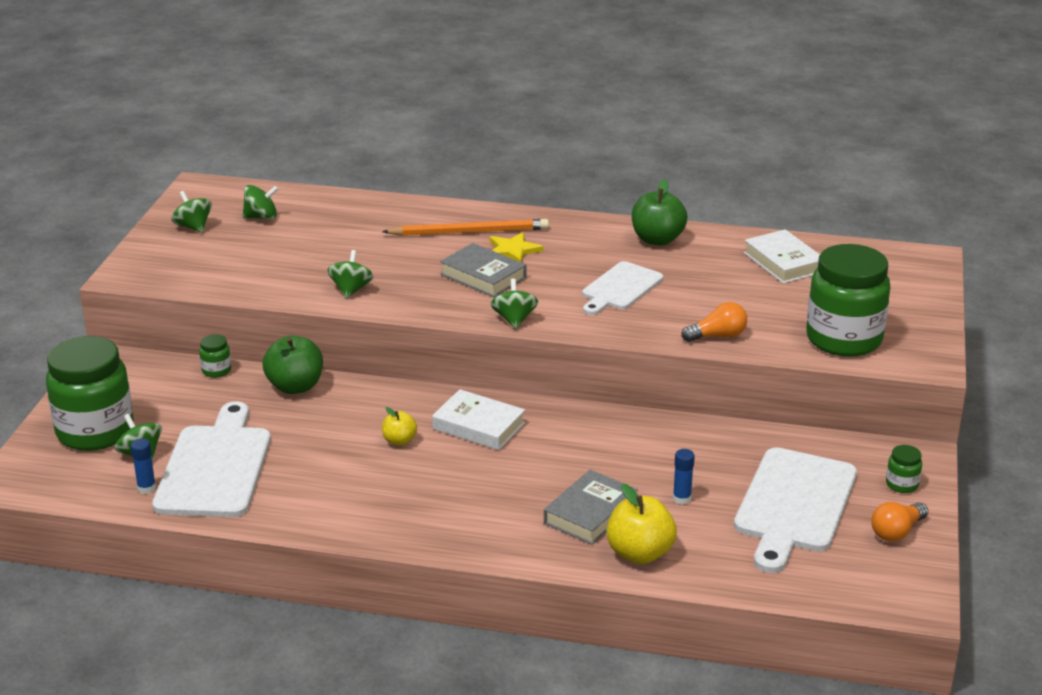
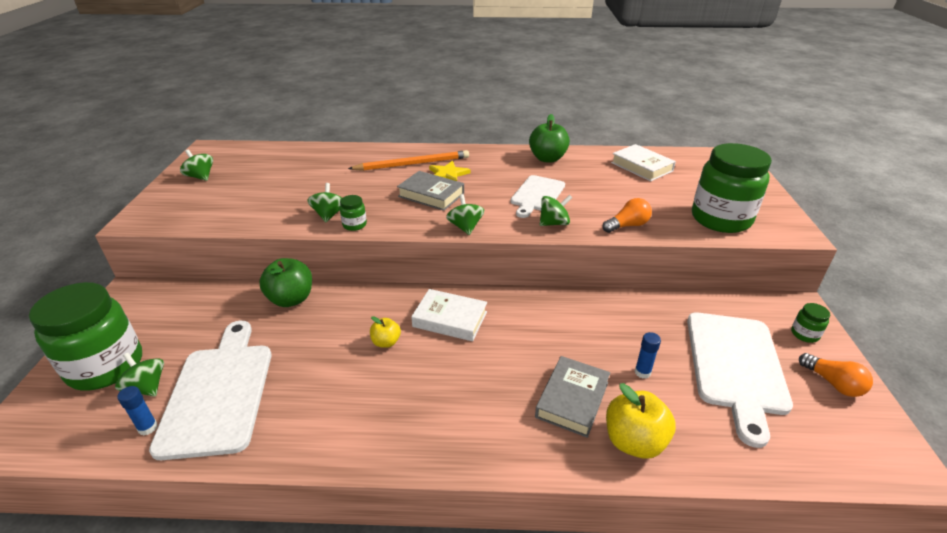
camera: 10 degrees left, 5 degrees up
green jar [199,334,231,378] -> green jar moved to [340,195,367,231]
green spinning top [243,185,278,219] -> green spinning top moved to [540,195,572,226]
orange light bulb [871,502,928,542] -> orange light bulb turned 75 degrees counterclockwise [799,353,873,397]

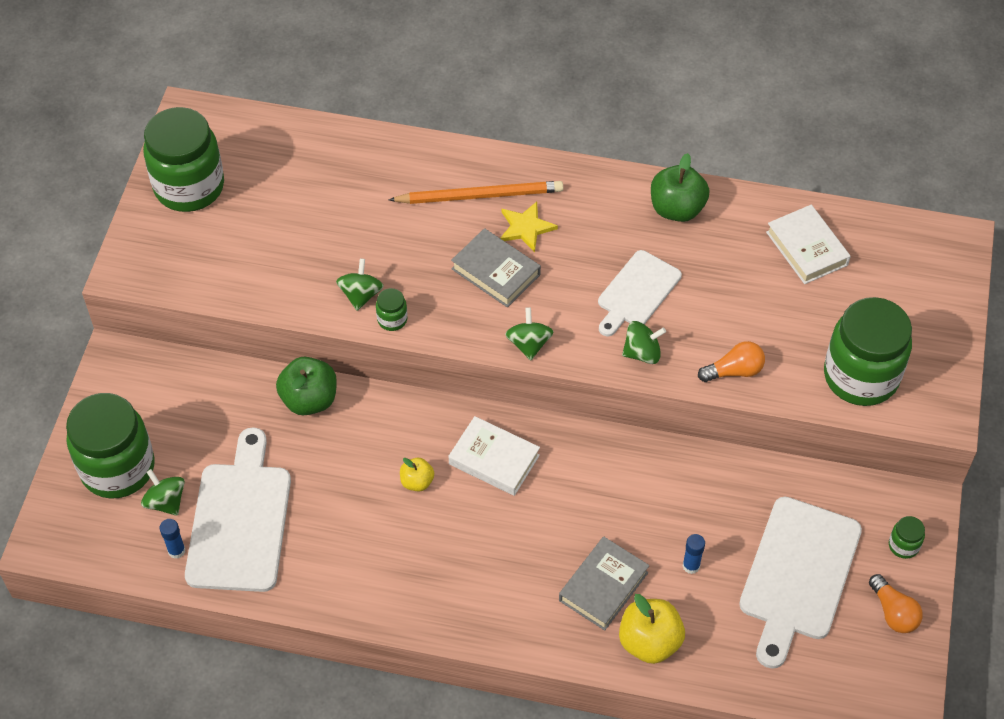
camera: 10 degrees right, 20 degrees up
green spinning top [180,149,213,181] -> green jar [143,107,224,212]

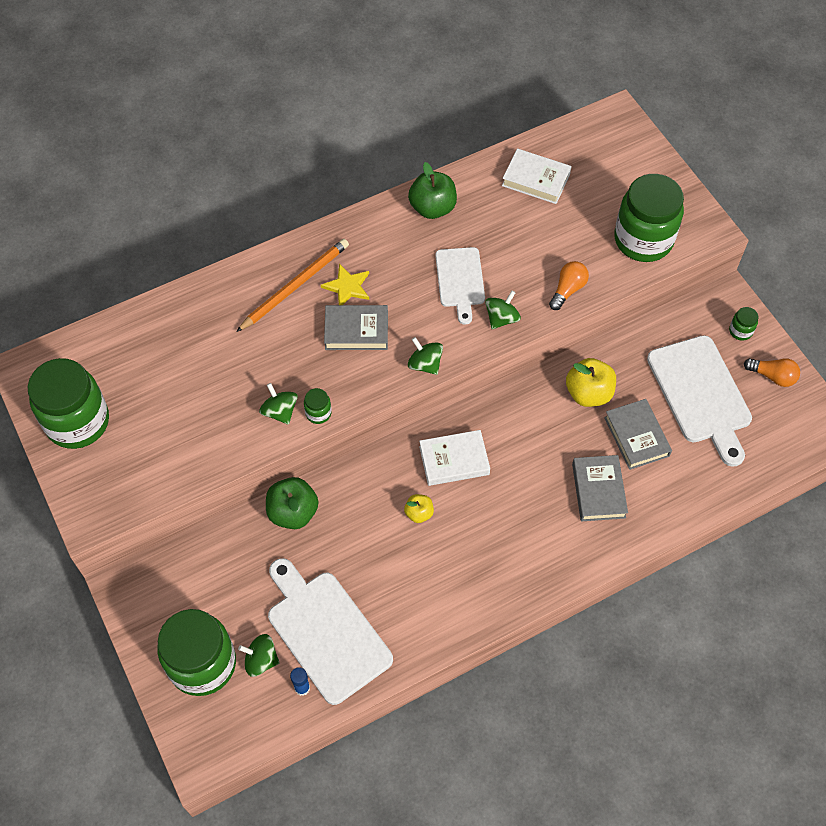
camera: 40 degrees left, 5 degrees up
yellow apple [619,594,685,664] -> yellow apple moved to [566,358,616,407]
blue glue stick [683,534,705,574] -> grey book [604,399,672,470]

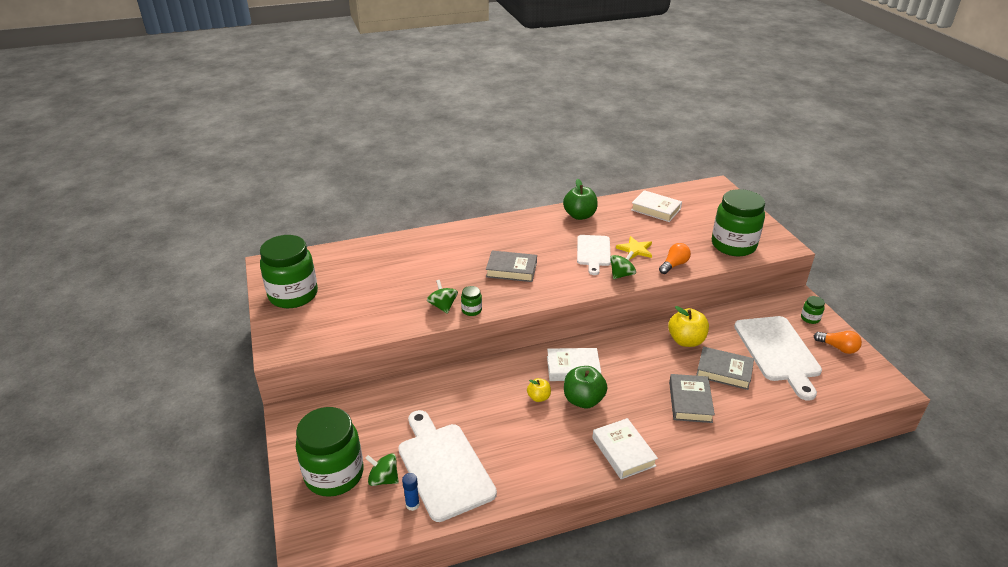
camera: 10 degrees right, 25 degrees down
orange pencil [236,239,349,332] -> none
green apple [266,477,319,529] -> green apple moved to [564,366,607,408]
yellow star [321,264,369,305] -> yellow star moved to [616,236,652,260]
green spinning top [408,337,443,375] -> none
grey book [604,399,672,470] -> grey book turned 60 degrees counterclockwise [696,346,754,390]
none -> white book [592,418,658,479]

